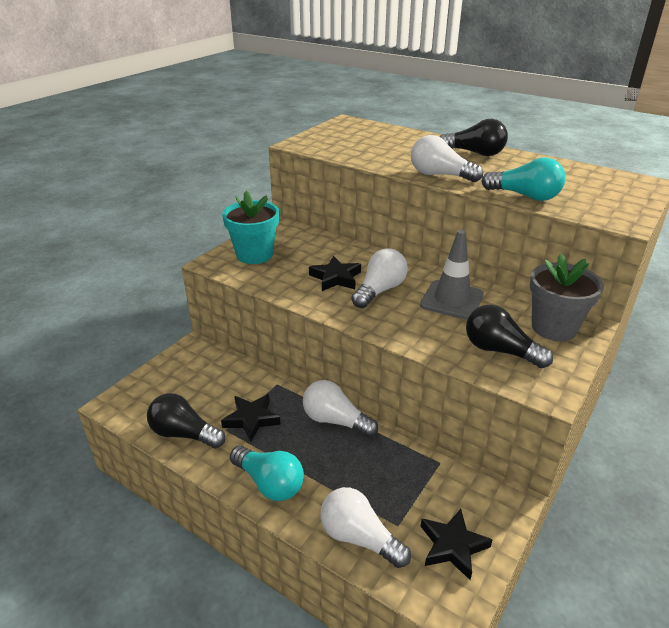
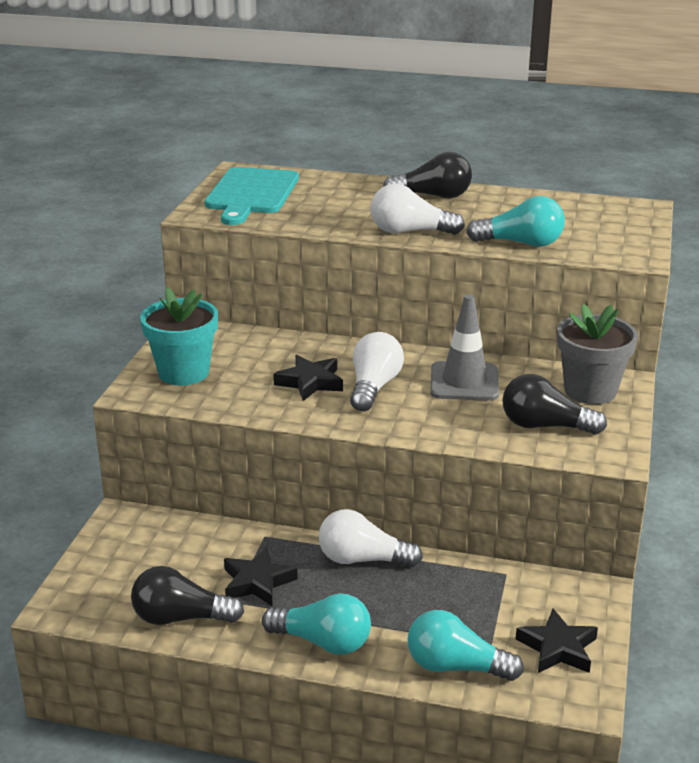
camera: 20 degrees left, 5 degrees down
white light bulb [320,487,411,568] -> turquoise light bulb [408,610,524,681]
none -> turquoise cutting board [205,167,299,225]

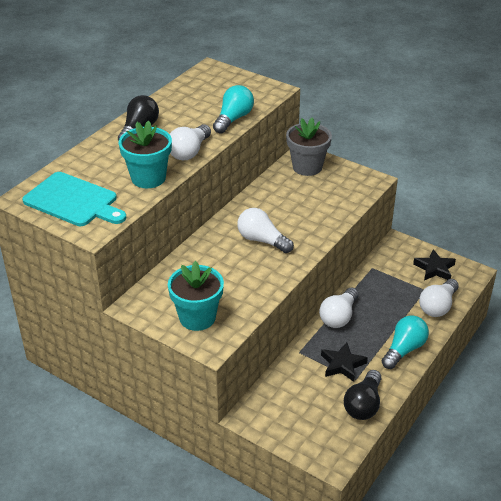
camera: 70 degrees left, 10 degrees up
black star [273,355,343,401] -> none
turquoise light bulb [408,610,524,681] -> white light bulb [419,279,459,317]
grey traffic cone [430,294,499,401] -> none
black light bulb [502,374,607,434] -> none
none -> turquoise flower pot [119,121,172,188]

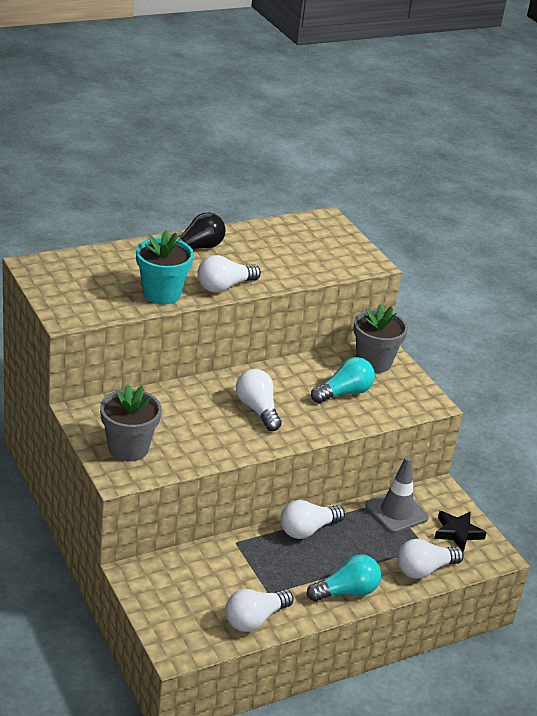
camera: 25 degrees right, 5 degrees down
turquoise cutting board [22,172,126,226] -> none
turquoise flower pot [168,261,224,331] -> grey flower pot [100,384,162,461]
turquoise light bulb [213,85,254,134] -> turquoise light bulb moved to [311,357,375,403]
black star [321,342,368,382] -> none
black light bulb [344,370,381,420] -> white light bulb [225,589,294,632]
none -> grey traffic cone [366,456,429,533]

